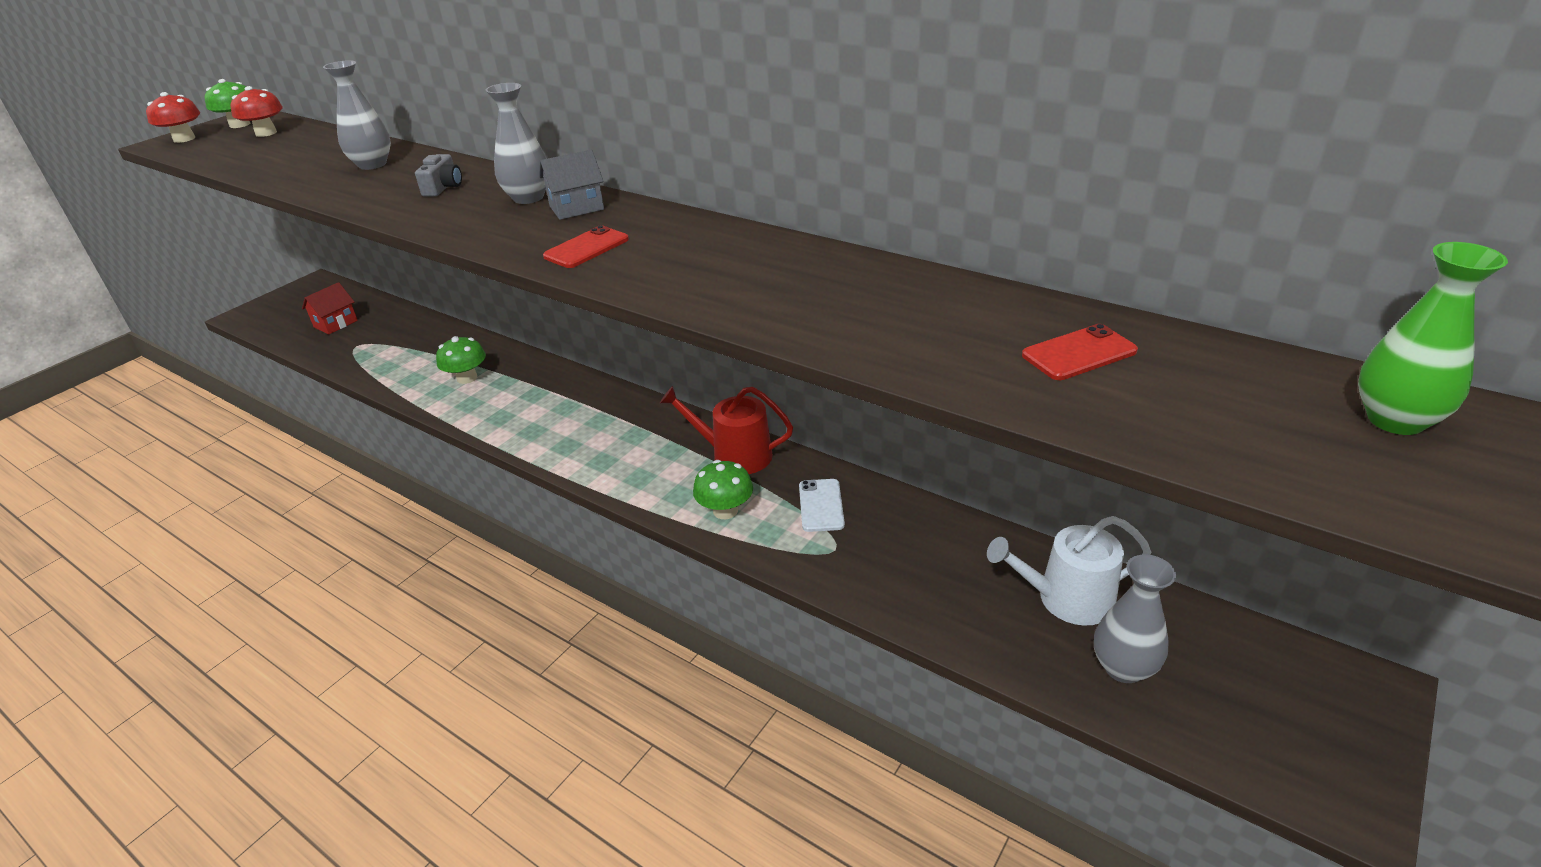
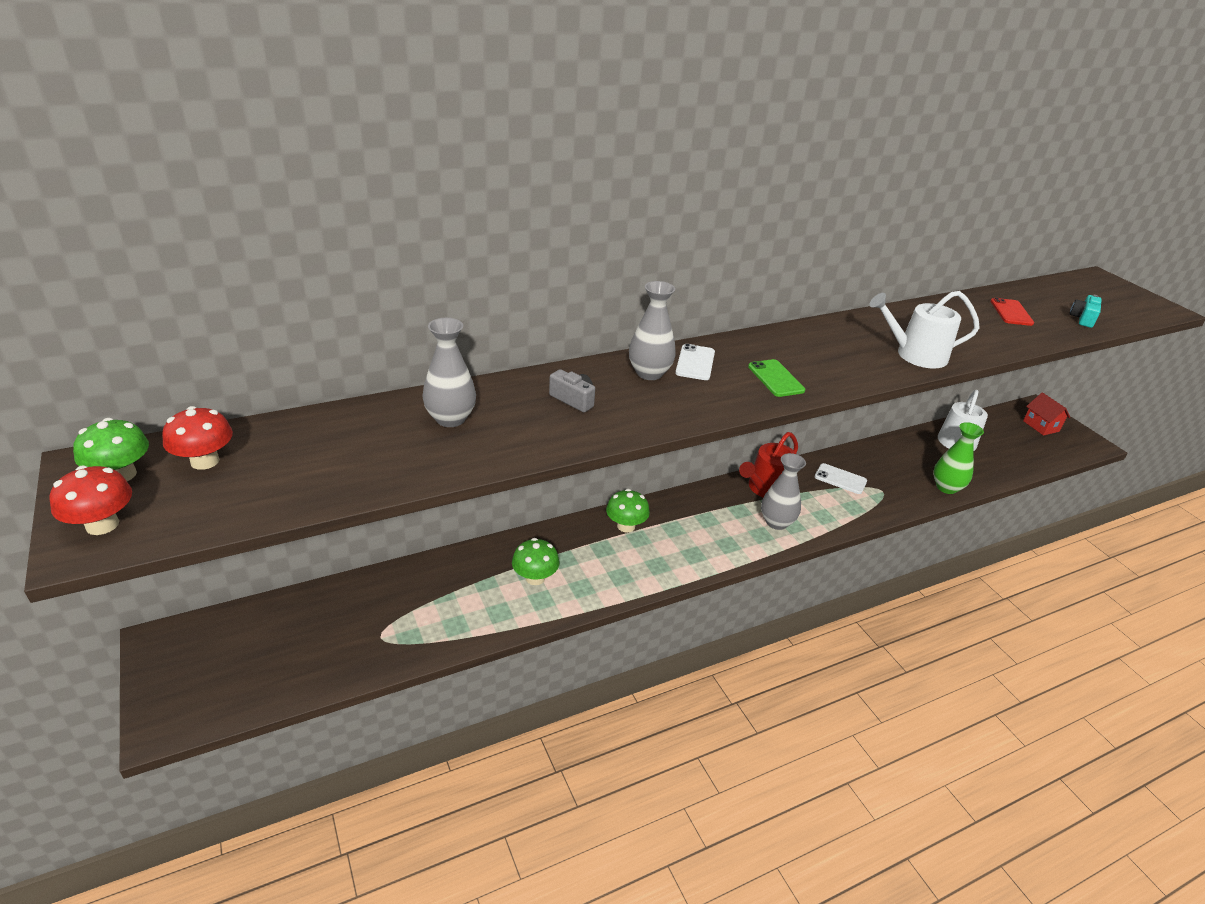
camera: 65 degrees left, 0 degrees up
red house [302,282,358,335] -> red house moved to [1023,393,1070,436]
grey house [539,150,604,220] -> white phone [675,344,715,380]
red phone [543,225,629,268] -> green phone [748,359,805,397]
green mushroom [693,460,753,519] -> green mushroom moved to [606,489,650,532]
grey vase [1094,554,1176,683] -> grey vase moved to [761,453,806,530]
green vase [1358,242,1508,435] -> green vase moved to [933,422,984,494]
none -> white watering can [869,291,980,369]
none -> turquoise camera [1069,295,1102,328]

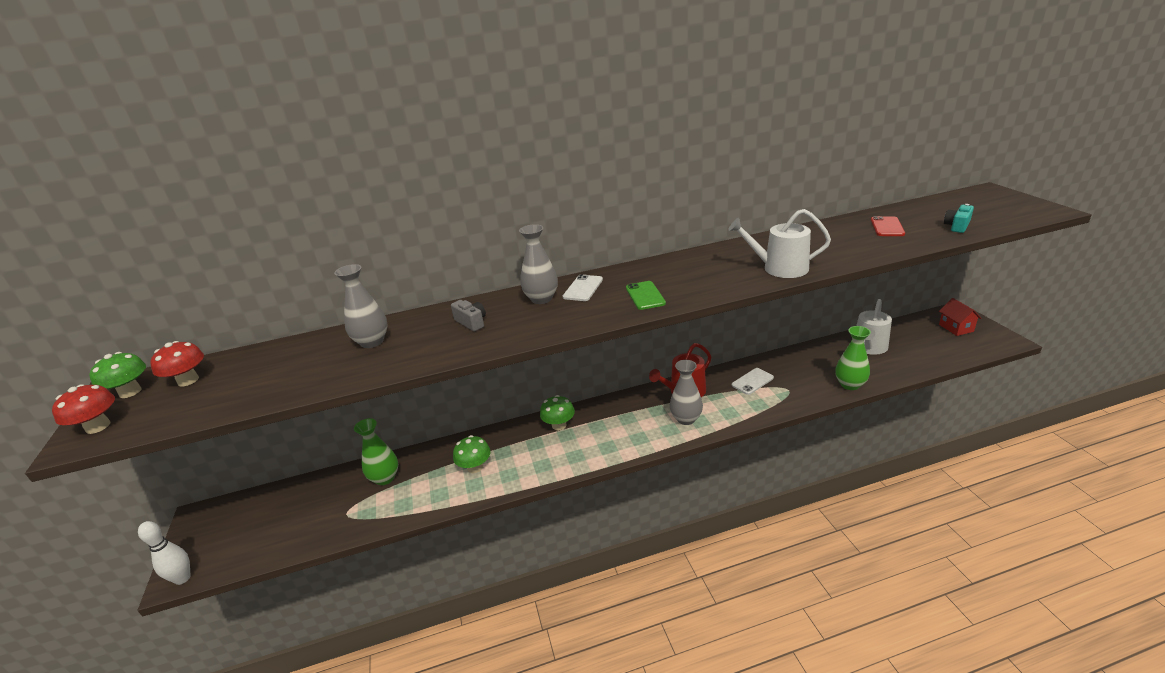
camera: 15 degrees right, 5 degrees down
white phone [815,463,867,494] -> white phone turned 75 degrees counterclockwise [732,368,774,395]
none -> white bowling pin [138,521,191,585]
none -> green vase [354,418,398,485]

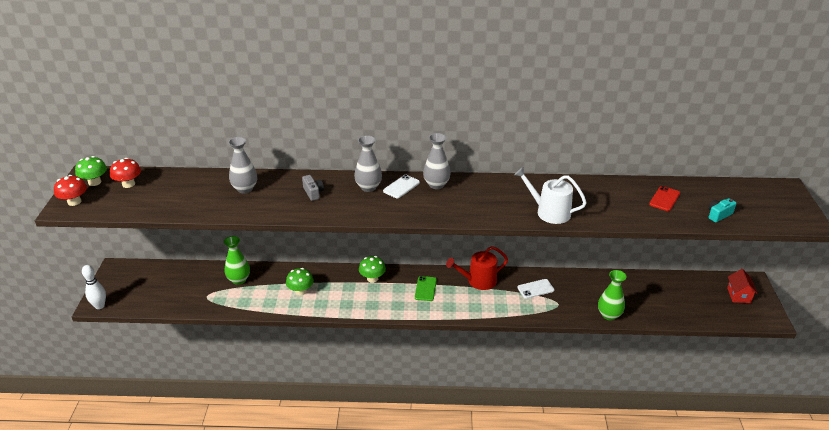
camera: 15 degrees right, 5 degrees up
green phone [626,281,666,310] -> green phone moved to [415,276,437,301]
grey vase [670,360,703,425] -> grey vase moved to [423,133,451,189]
white watering can [856,299,892,355] -> none

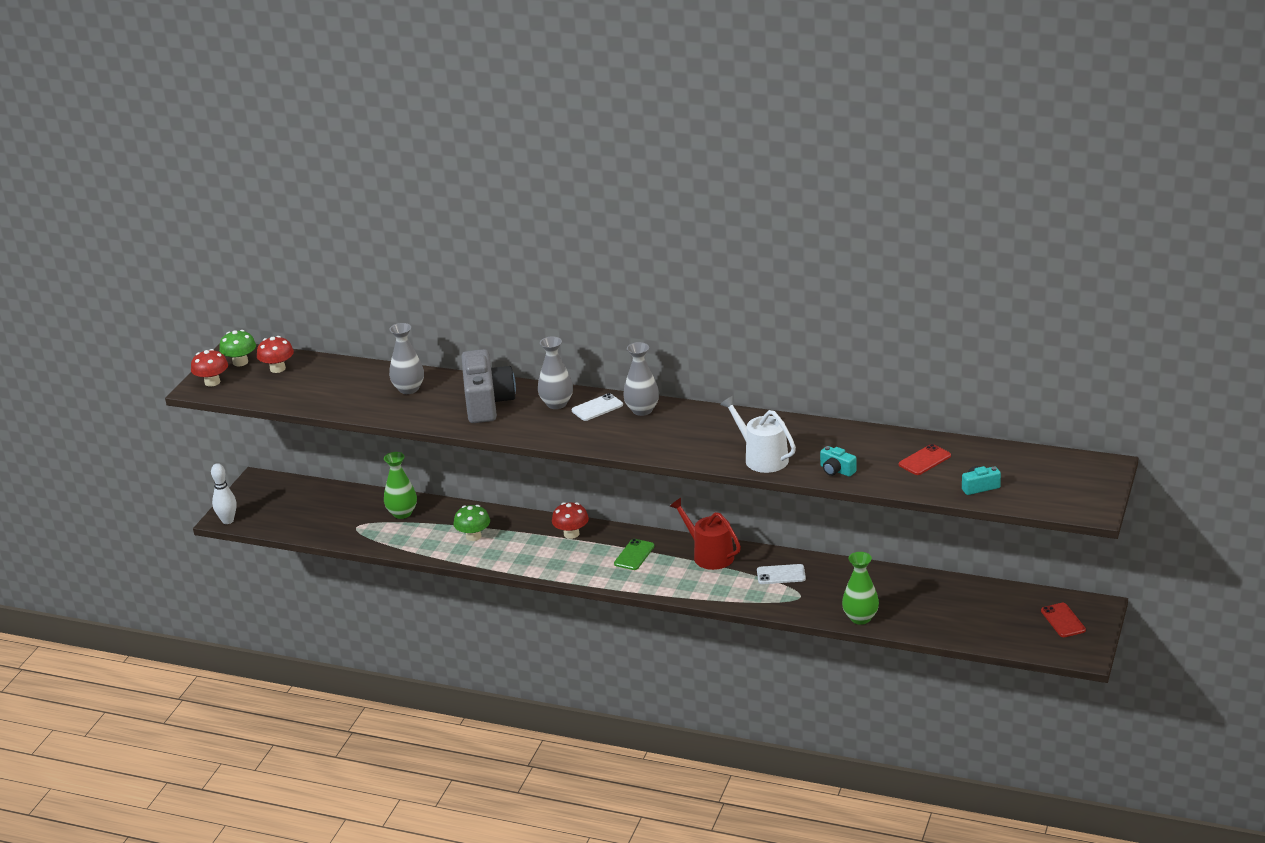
camera: 20 degrees right, 5 degrees down
grey camera [302,175,324,201] -> grey camera [461,349,516,423], size x2.29
green mushroom [359,256,386,283] -> red mushroom [552,502,589,539]
red watering can [446,246,508,290] -> red watering can turned 45 degrees clockwise [669,498,741,570]
red house [727,269,758,303] -> red phone [1041,603,1086,637]
none -> turquoise camera [820,446,857,477]

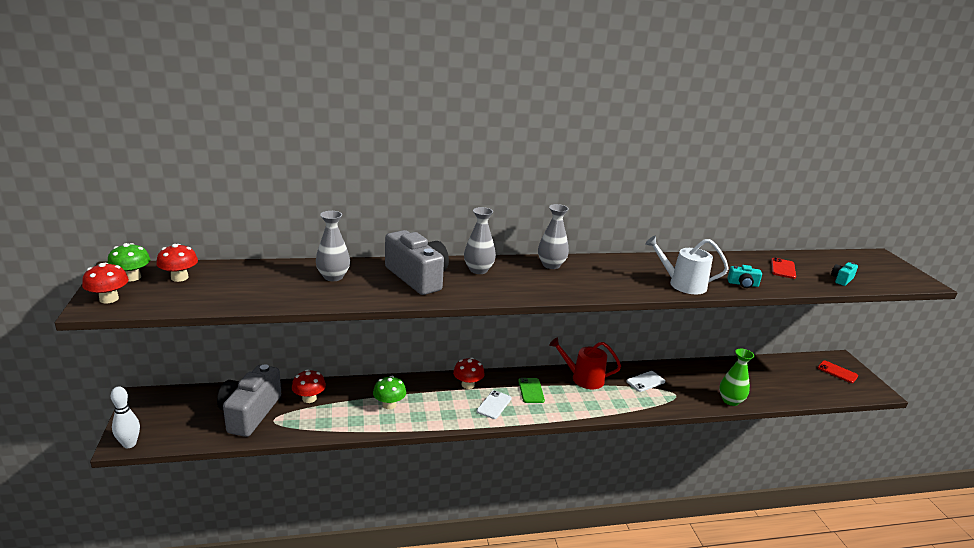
camera: 35 degrees left, 5 degrees down
green vase [384,452,417,519] -> red mushroom [292,369,326,403]
white phone [572,393,623,421] -> white phone moved to [477,390,512,419]
none -> grey camera [217,364,281,437]

